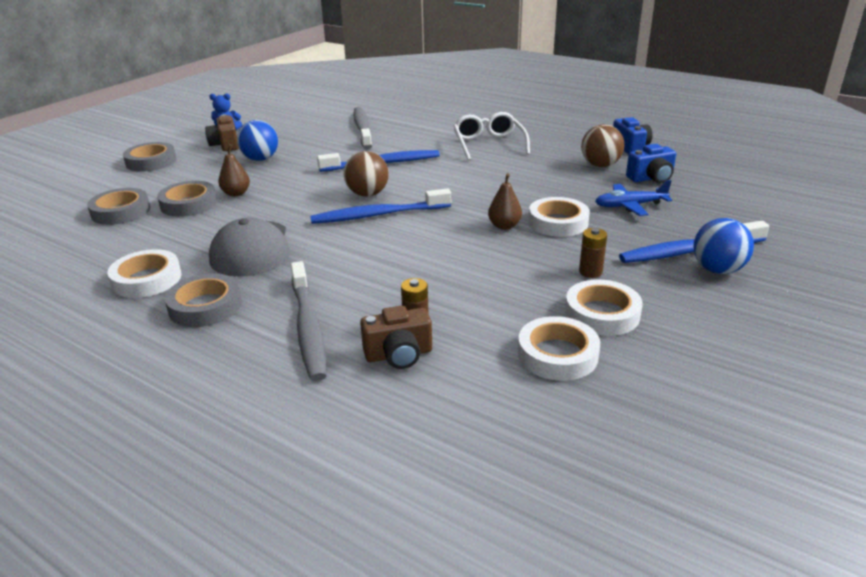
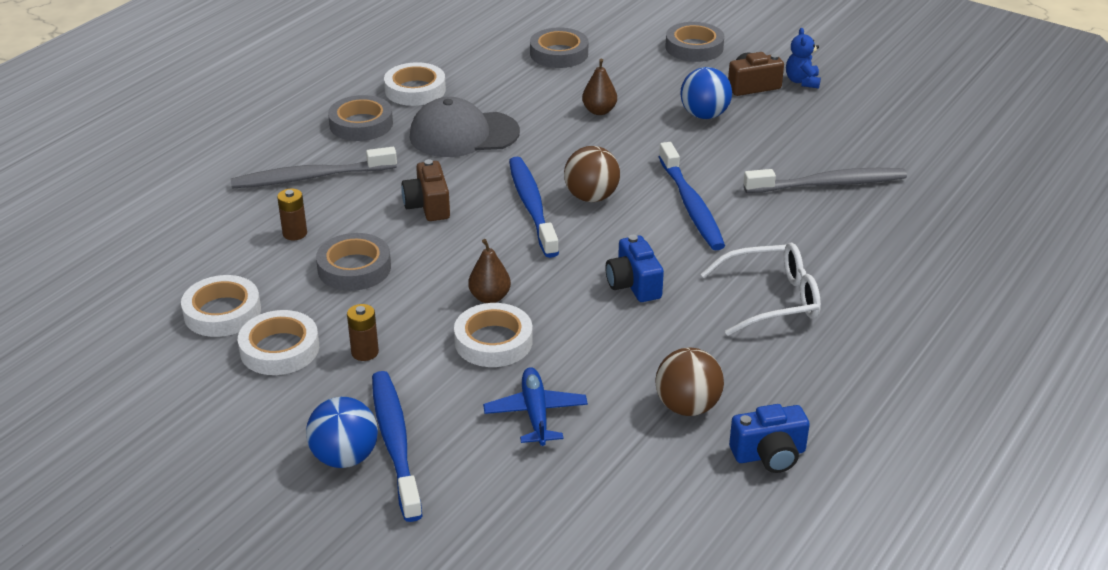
camera: 90 degrees right, 5 degrees up
grey tape [157,181,217,217] -> grey tape moved to [316,233,391,291]
brown camera [360,305,432,369] -> brown camera moved to [401,159,450,221]
blue camera [626,144,676,183] -> blue camera moved to [605,235,664,302]

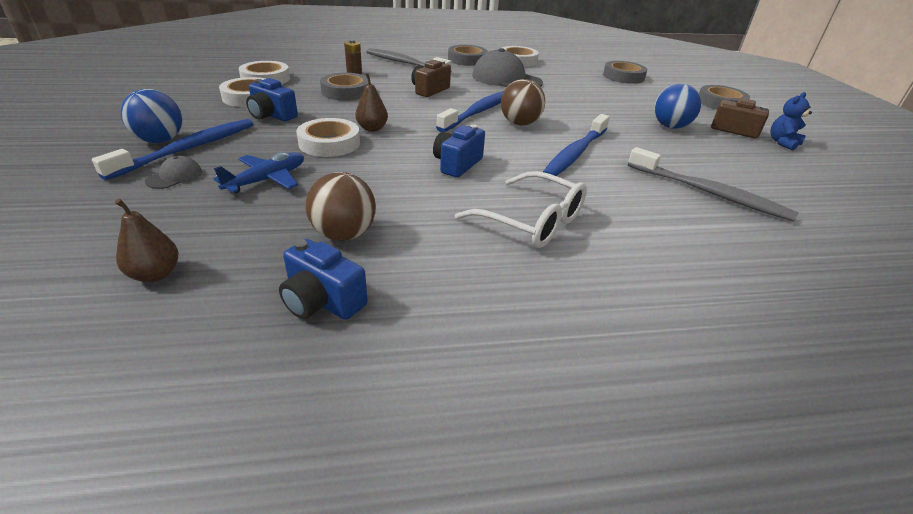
camera: 45 degrees right, 0 degrees up
brown battery [347,304,379,361] -> blue camera [246,78,298,121]
brown pear [582,59,617,115] -> brown pear moved to [115,199,178,282]
none -> grey cap [145,156,202,189]

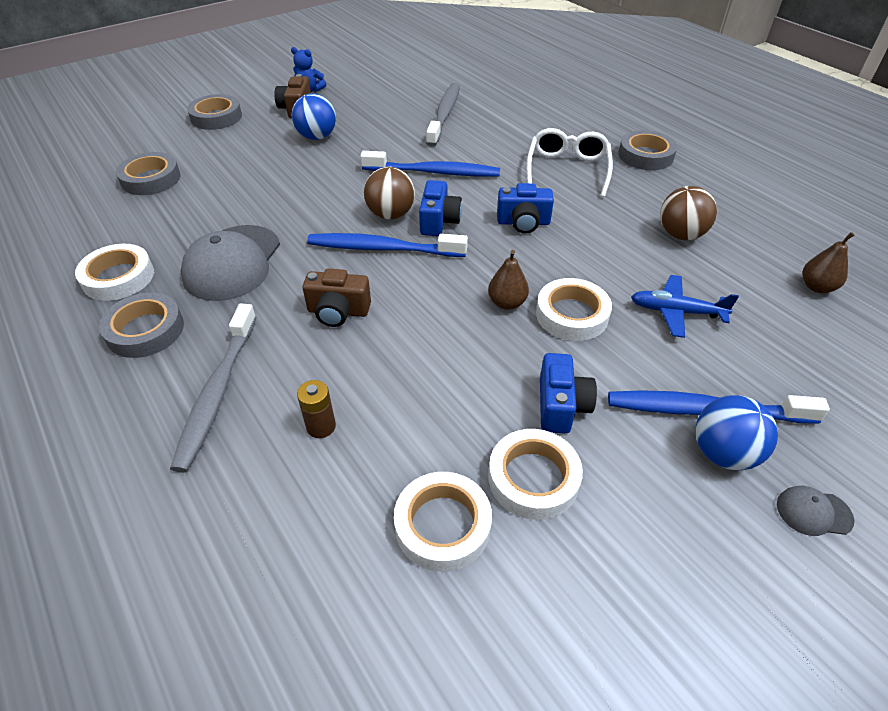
camera: 115 degrees left, 10 degrees up
grey cap [145,156,202,189] -> grey cap moved to [777,486,854,536]
blue camera [279,239,368,320] -> blue camera moved to [419,180,462,236]
grey tape [320,73,368,101] -> grey tape moved to [618,130,677,170]

